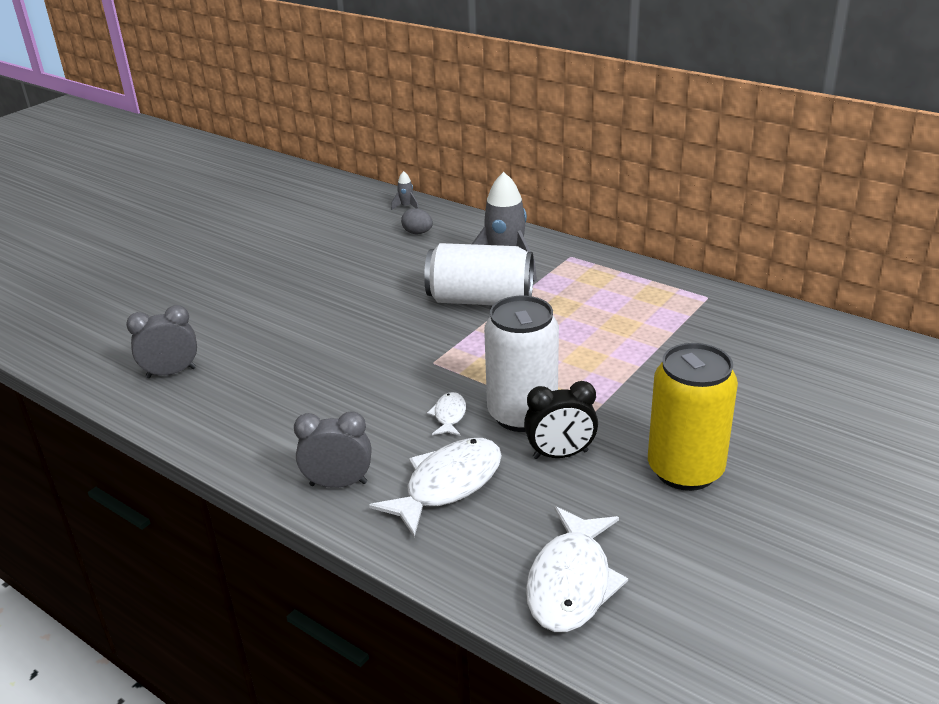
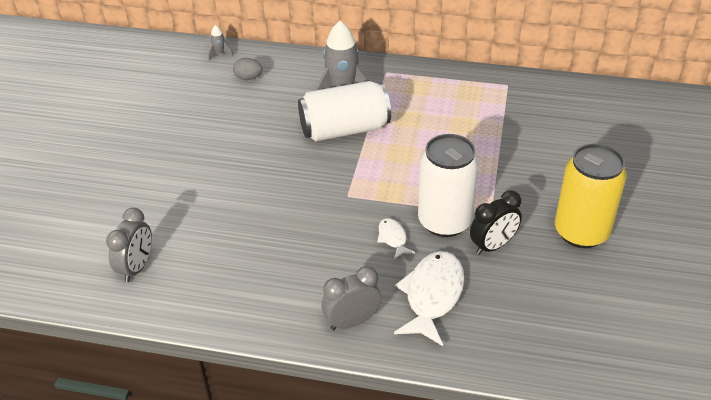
camera: 25 degrees left, 10 degrees up
grey clock [126,305,197,378] -> grey clock turned 150 degrees clockwise [106,208,152,282]
white fish [526,506,628,632] -> none

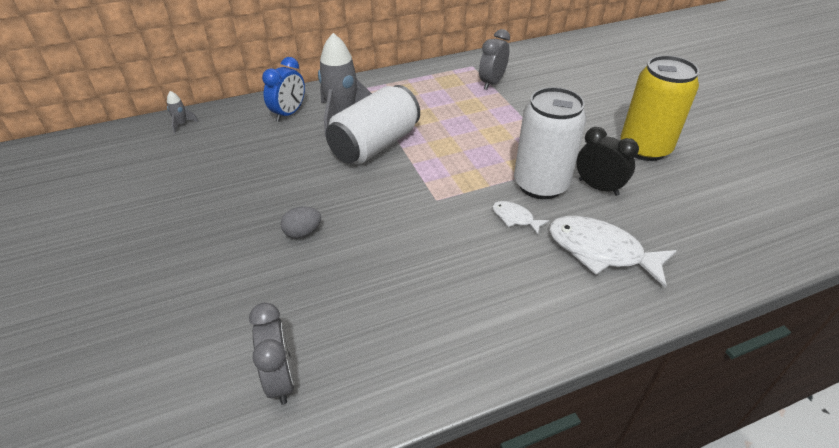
camera: 35 degrees left, 0 degrees up
grey egg [233,58,262,80] -> grey egg moved to [281,207,321,238]
grey clock [322,266,381,330] -> grey clock moved to [479,29,510,90]
white fish [394,251,465,346] -> white fish turned 45 degrees counterclockwise [549,216,677,288]
black clock [470,190,522,255] -> black clock turned 75 degrees counterclockwise [577,127,639,196]
none -> blue clock [262,57,305,122]

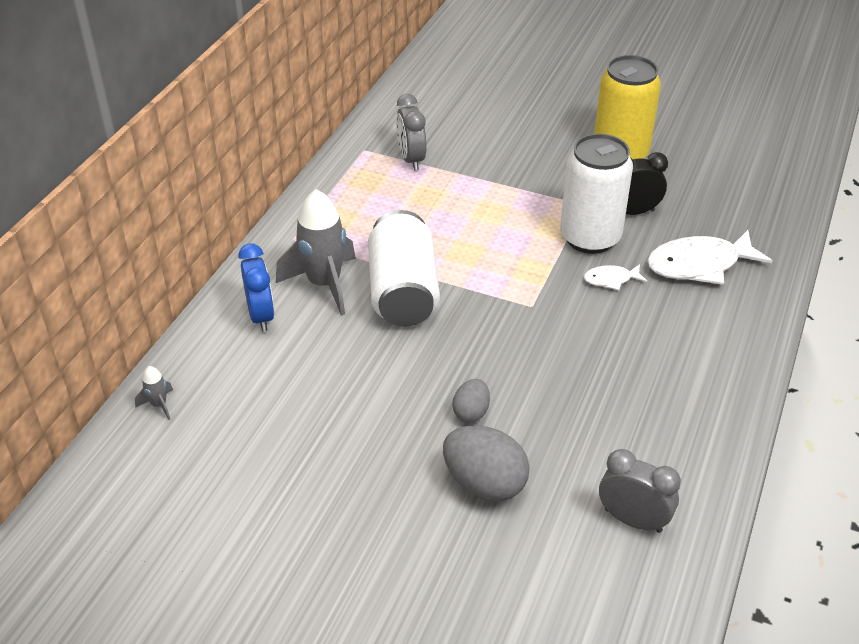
camera: 45 degrees left, 0 degrees up
none -> grey egg [443,425,529,502]

